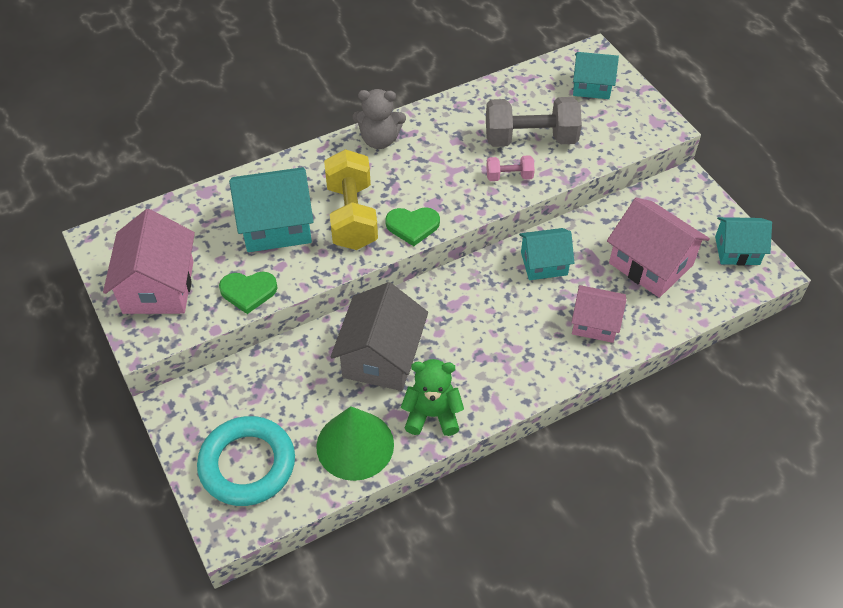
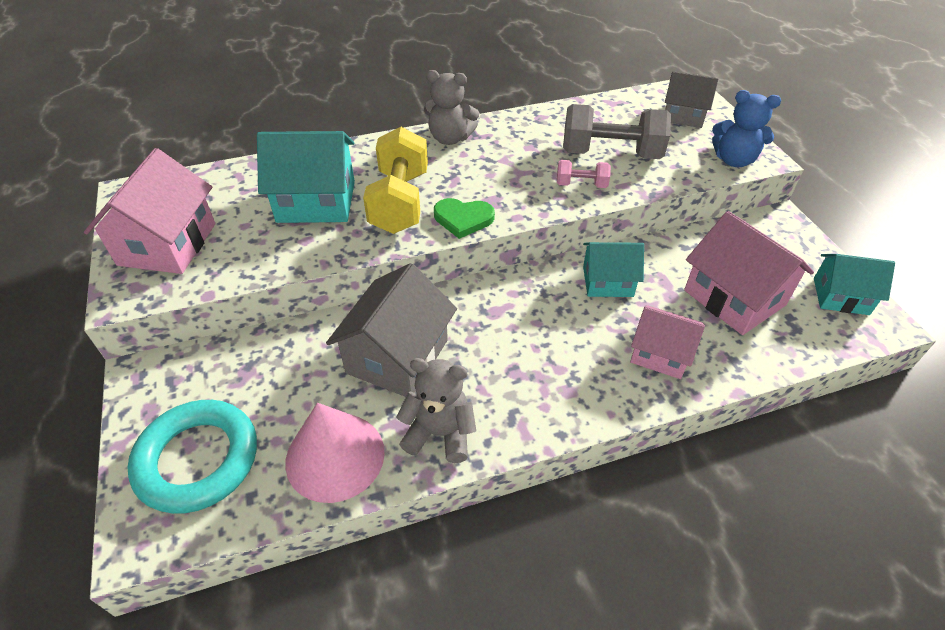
camera: 10 degrees right, 5 degrees down
green heart [219,272,278,314] -> none
green cone [316,406,394,481] -> pink cone [285,403,385,503]
green teddy bear [401,359,464,436] -> grey teddy bear [396,358,476,463]
turquoise house [573,52,619,99] -> grey house [665,71,718,128]
none -> blue teddy bear [712,90,781,167]

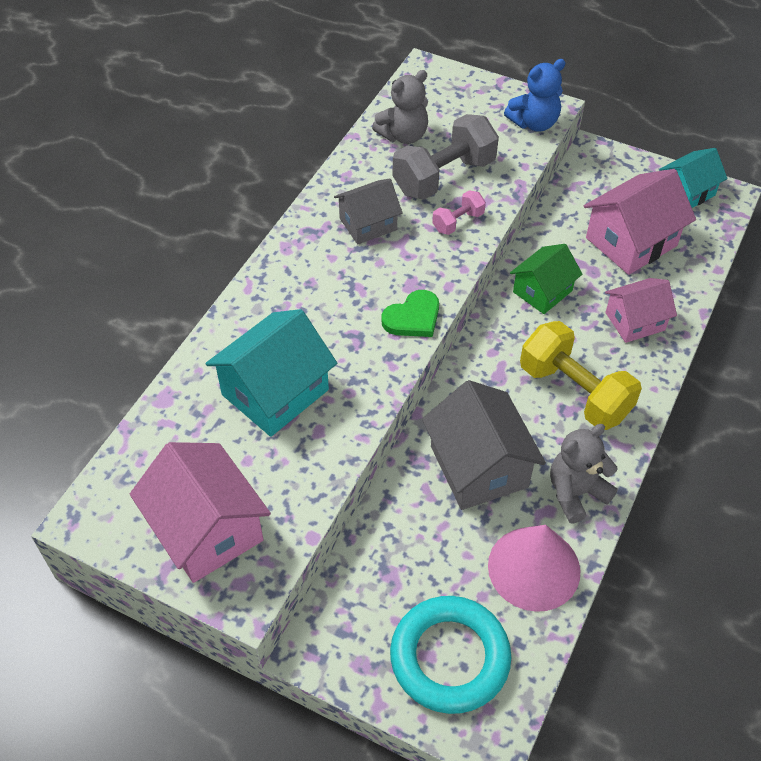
camera: 45 degrees left, 5 degrees up
yellow dumbbell [363,127,428,234] -> yellow dumbbell moved to [520,321,642,430]
grey teddy bear [424,70,479,145] -> grey teddy bear moved to [372,70,428,144]
turquoise house [583,242,644,297] -> green house [510,244,583,314]
grey house [665,71,718,128] -> grey house moved to [334,178,403,244]
pink house [684,211,814,335] -> pink house turned 45 degrees counterclockwise [584,169,696,275]

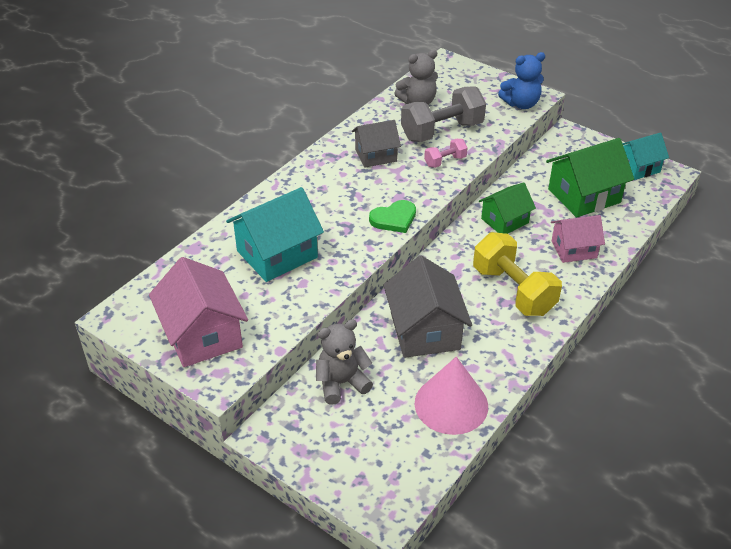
camera: 10 degrees right, 10 degrees down
turquoise ring [390,596,511,714] -> none
grey teddy bear [550,424,618,524] -> grey teddy bear moved to [316,319,373,405]
pink house [584,169,696,275] -> green house [546,138,634,218]

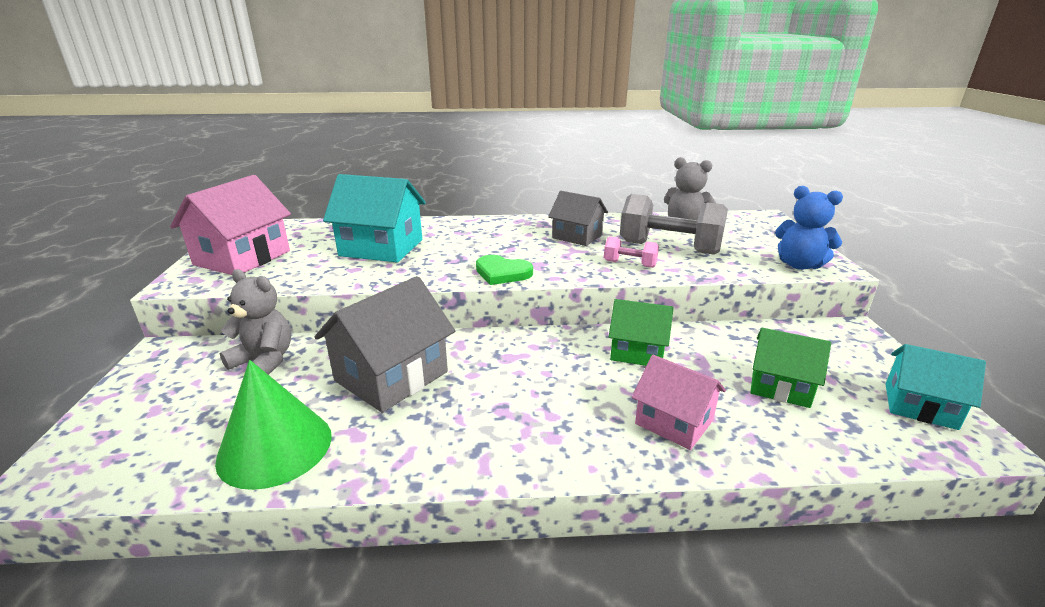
camera: 50 degrees right, 15 degrees down
pink cone [415,357,488,435] -> green cone [215,360,332,490]
yellow dumbbell [473,232,562,316] -> none
green house [546,138,634,218] -> green house [750,328,831,408], size x0.63

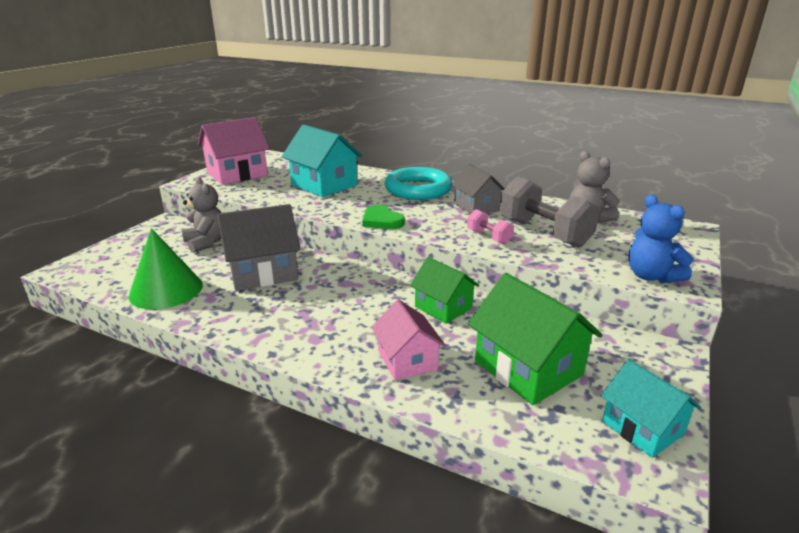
camera: 30 degrees right, 0 degrees up
green house [750,328,831,408] -> green house [468,273,603,405], size x1.58
none -> turquoise ring [385,167,452,200]

